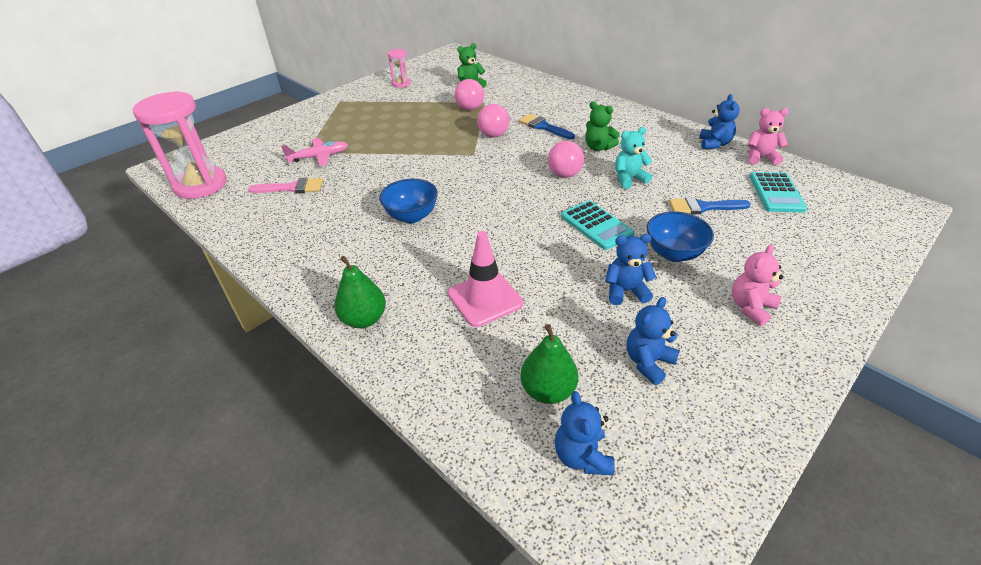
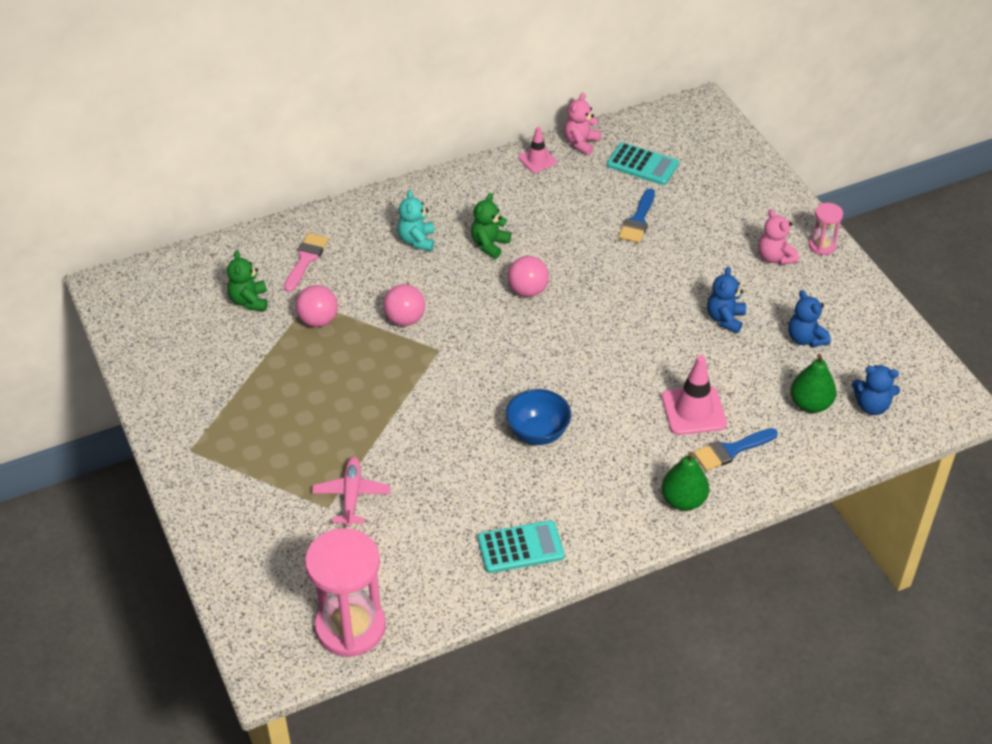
camera: 70 degrees left, 5 degrees up
pink brush [248,178,323,193] -> pink brush moved to [284,233,329,292]
pink hourglass [387,49,411,88] -> pink hourglass moved to [809,203,843,255]
blue brush [519,114,575,139] -> blue brush moved to [693,428,778,471]
turquoise calculator [561,200,635,250] -> turquoise calculator moved to [478,520,564,573]
green teddy bear [585,101,620,151] -> green teddy bear turned 150 degrees clockwise [471,193,511,259]
turquoise teddy bear [615,127,652,189] -> turquoise teddy bear moved to [397,190,435,251]
blue bowl [647,211,714,262] -> none
blue teddy bear [699,94,740,149] -> pink traffic cone [518,127,557,173]

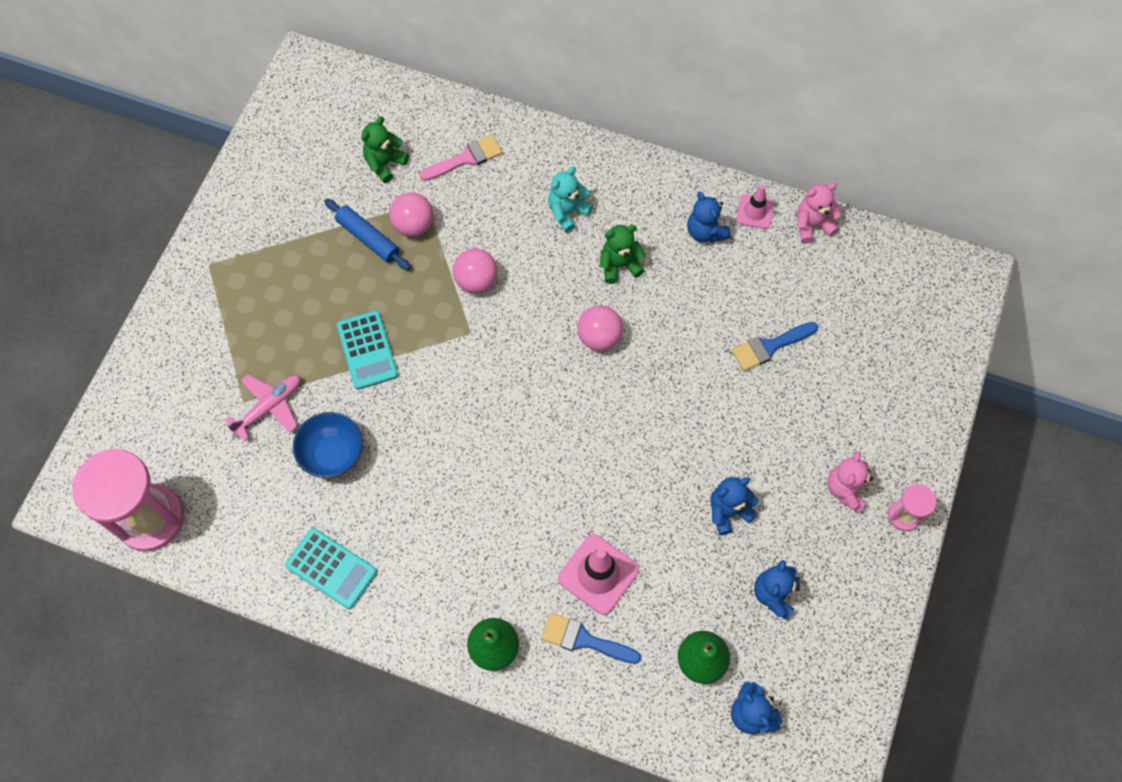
camera: 45 degrees right, 20 degrees up
blue bowl [506,389,571,445] -> blue bowl moved to [293,412,363,478]
turquoise calculator [607,142,679,185] -> turquoise calculator moved to [337,311,398,390]
none -> blue rolling pin [324,199,411,270]
none -> blue teddy bear [687,192,731,243]

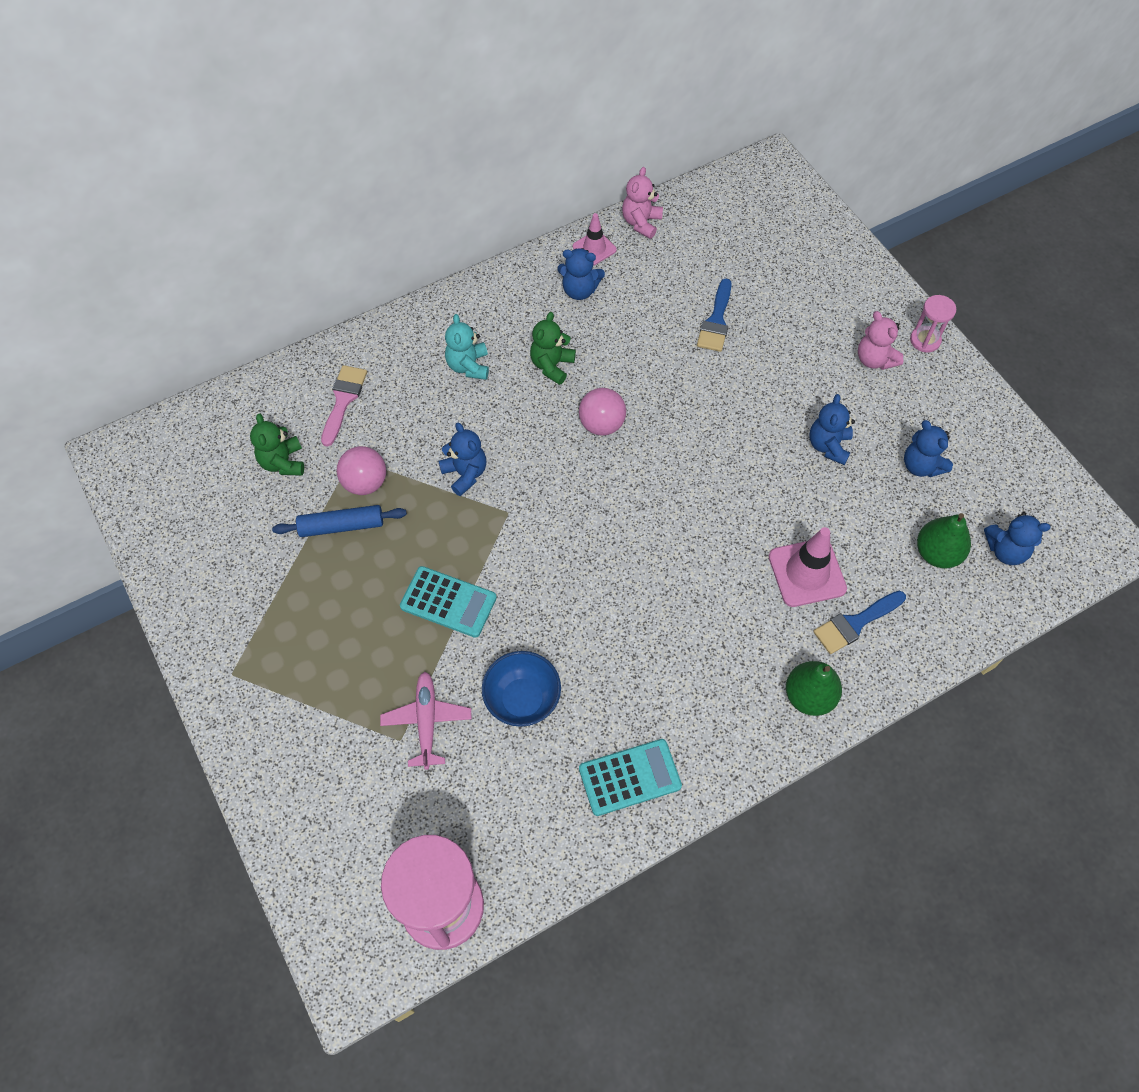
camera: 50 degrees left, 5 degrees down
pink ball [453,249,497,293] -> blue teddy bear [438,423,486,496]

